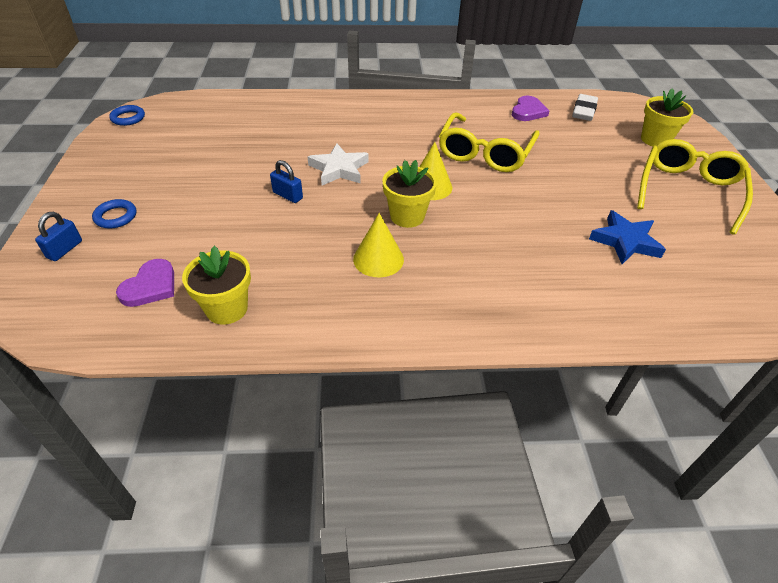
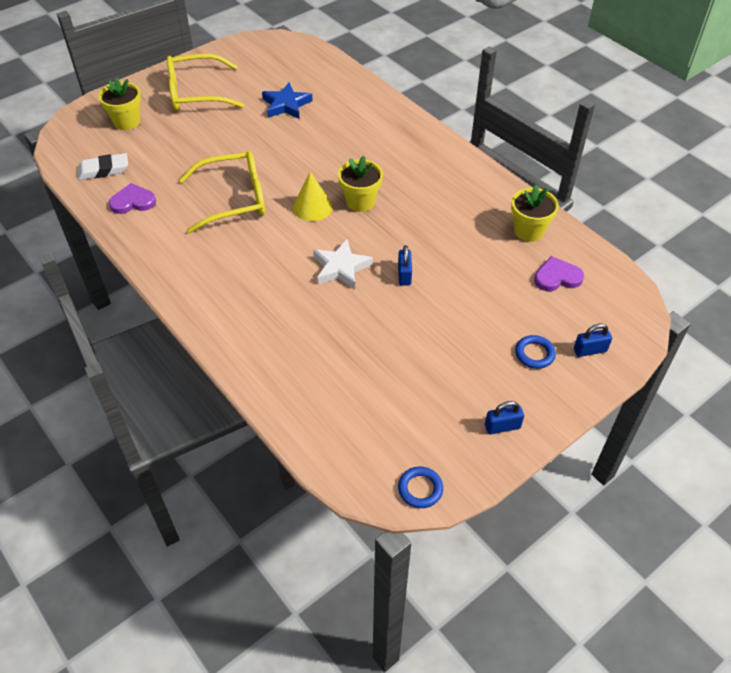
camera: 125 degrees left, 5 degrees up
yellow cone [353,213,404,277] -> none
none -> blue padlock [485,401,524,434]

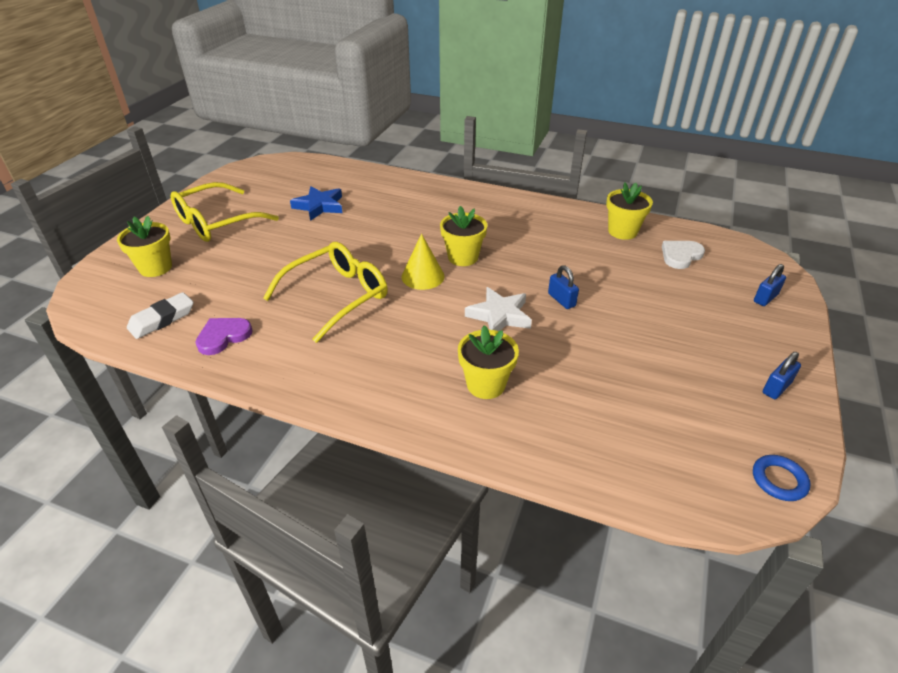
camera: 30 degrees left, 10 degrees down
blue ring [515,335,556,369] -> none
purple heart [534,256,584,291] -> white heart [662,241,705,269]
none -> yellow flower pot [458,325,519,399]

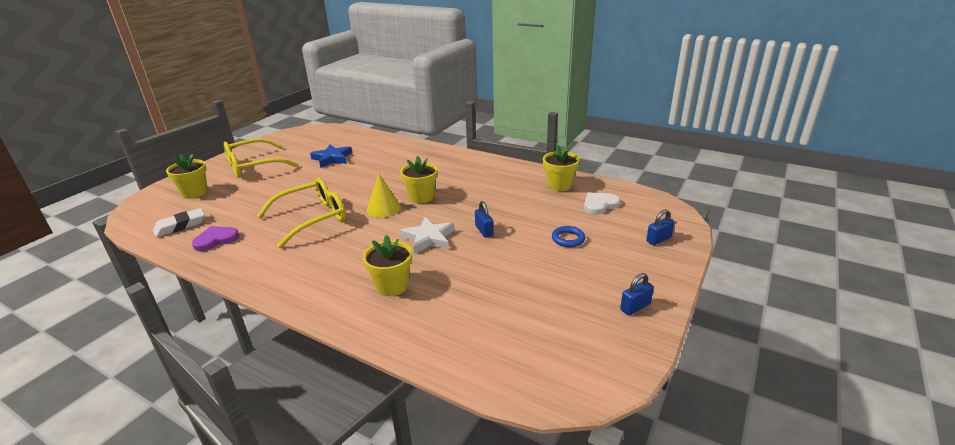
camera: 10 degrees right, 10 degrees down
blue ring [753,455,811,501] -> blue ring moved to [552,226,585,247]

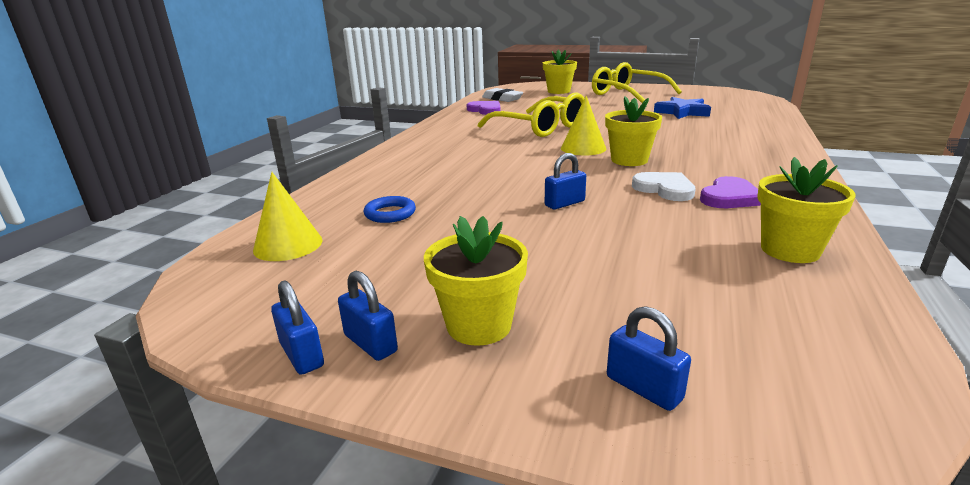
camera: 80 degrees right, 5 degrees down
yellow flower pot [363,235,412,296] -> yellow flower pot moved to [424,216,528,346]
white star [400,217,454,254] -> none
blue ring [552,226,585,247] -> blue ring moved to [364,196,416,223]
white heart [584,192,620,214] -> white heart moved to [632,172,696,201]
none -> yellow cone [253,172,323,261]
none -> blue padlock [271,280,324,375]
none -> purple heart [700,176,761,208]

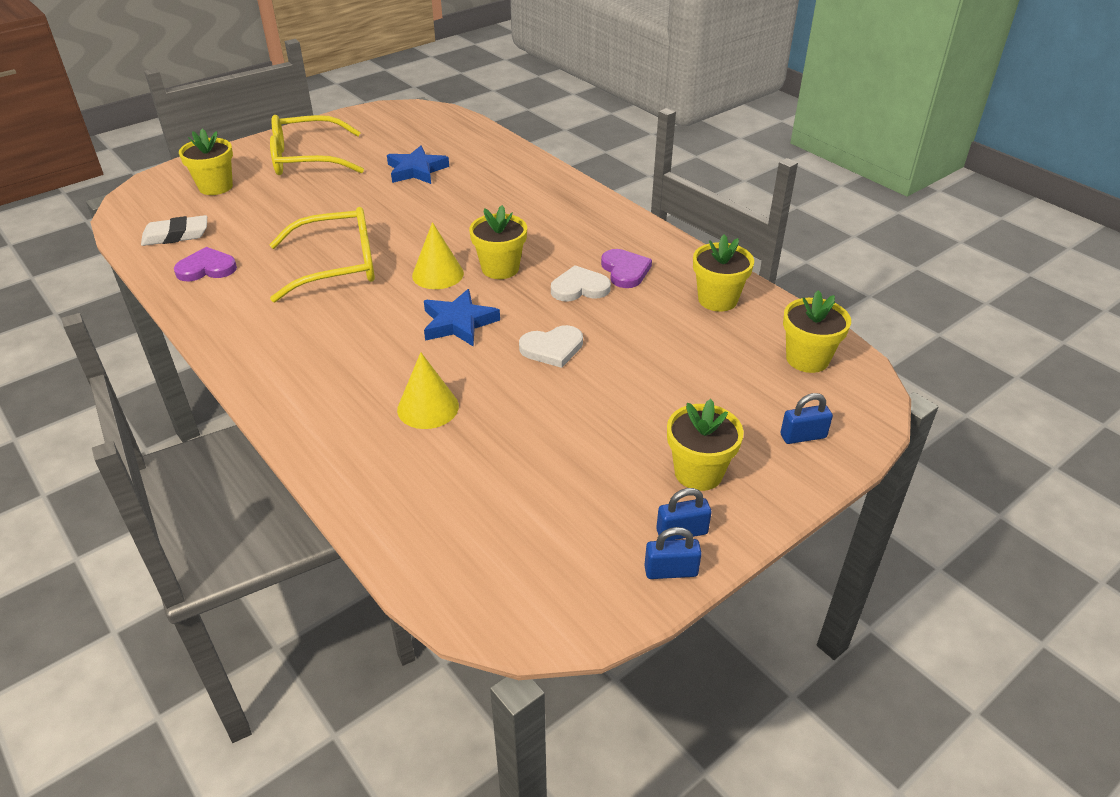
camera: 60 degrees left, 15 degrees up
yellow cone [253,172,323,261] -> yellow cone moved to [397,352,459,429]
blue ring [364,196,416,223] -> none
blue padlock [545,153,586,209] -> white heart [519,325,583,368]
none -> blue star [424,289,500,347]
none -> yellow flower pot [783,290,851,373]

